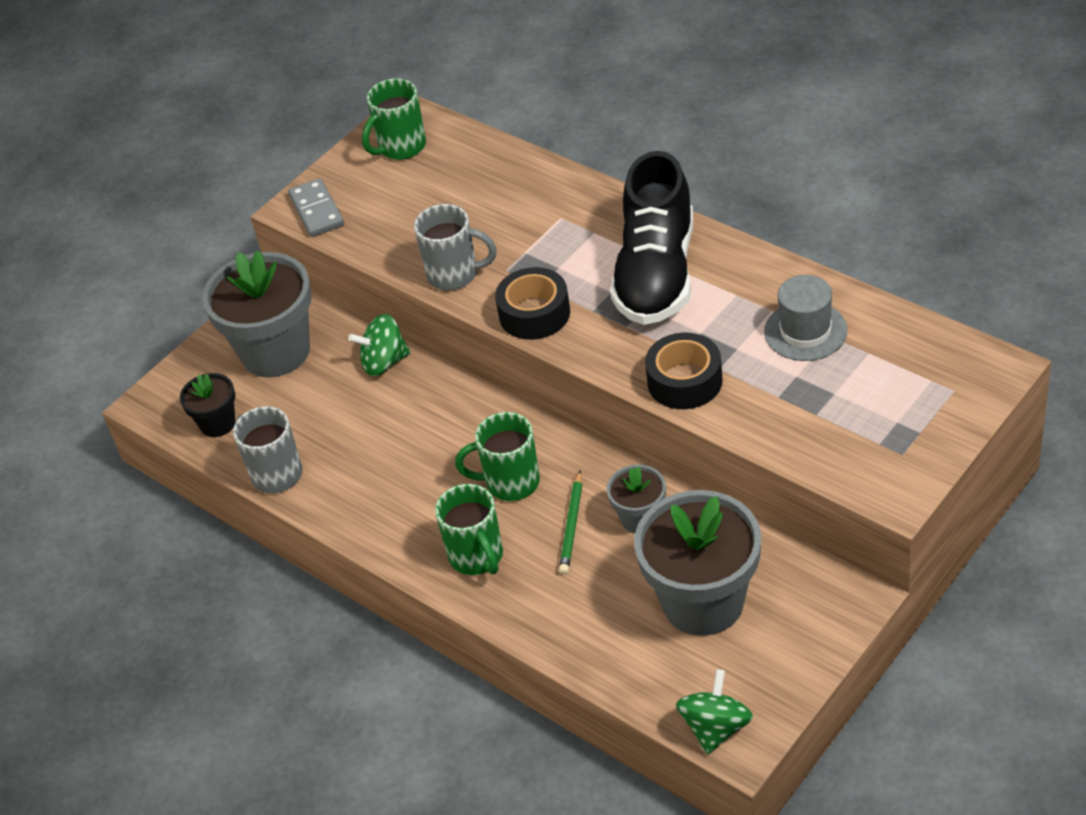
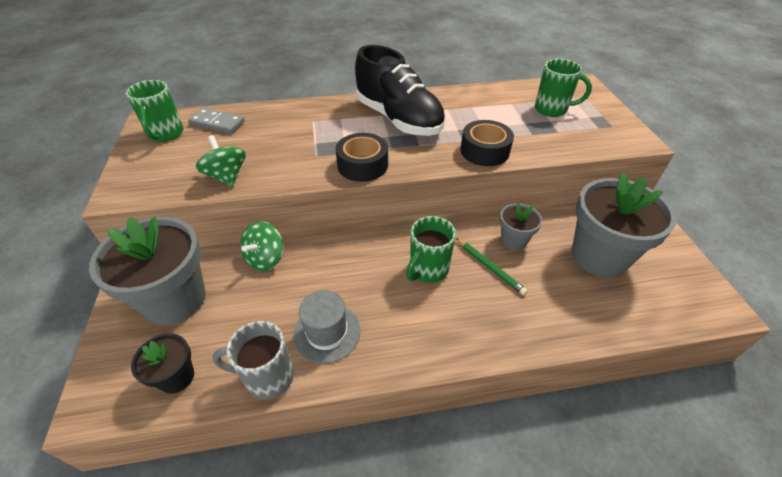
camera: 55 degrees left, 0 degrees up
grey domino [288,178,344,237] -> grey domino moved to [188,108,245,134]
grey mug [414,204,497,290] -> none
green mug [435,484,503,575] -> green mug moved to [535,59,592,117]
green spinning top [676,669,753,755] -> green spinning top moved to [196,135,246,187]
grey hat [764,275,847,361] -> grey hat moved to [293,290,361,364]

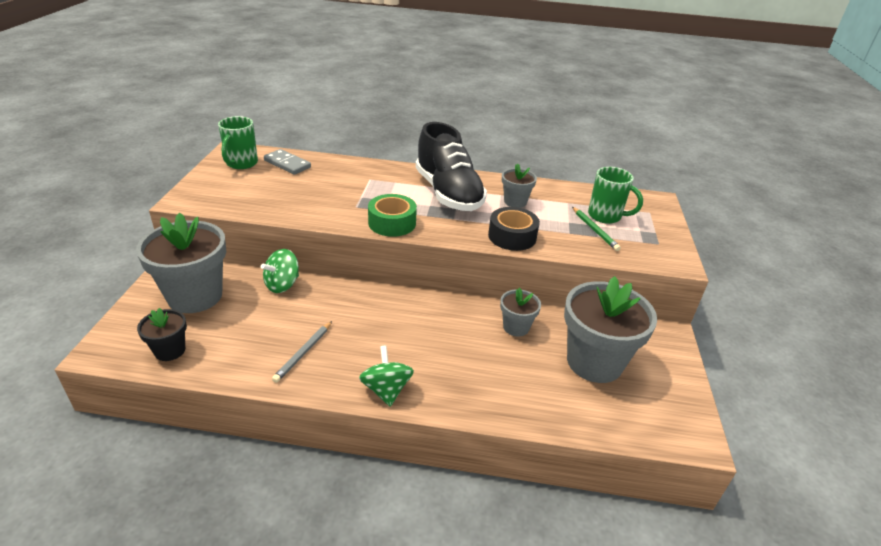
camera: 15 degrees right, 10 degrees down
green spinning top [196,135,246,187] -> green spinning top moved to [359,345,414,407]
grey mug [212,321,294,400] -> none
grey hat [293,290,361,364] -> grey pencil [272,321,332,383]
black tape [336,133,388,182] -> green tape [368,194,417,237]
green mug [406,216,456,283] -> none
green pencil [456,238,528,295] -> green pencil moved to [572,207,621,251]
none -> grey flower pot [502,164,537,208]

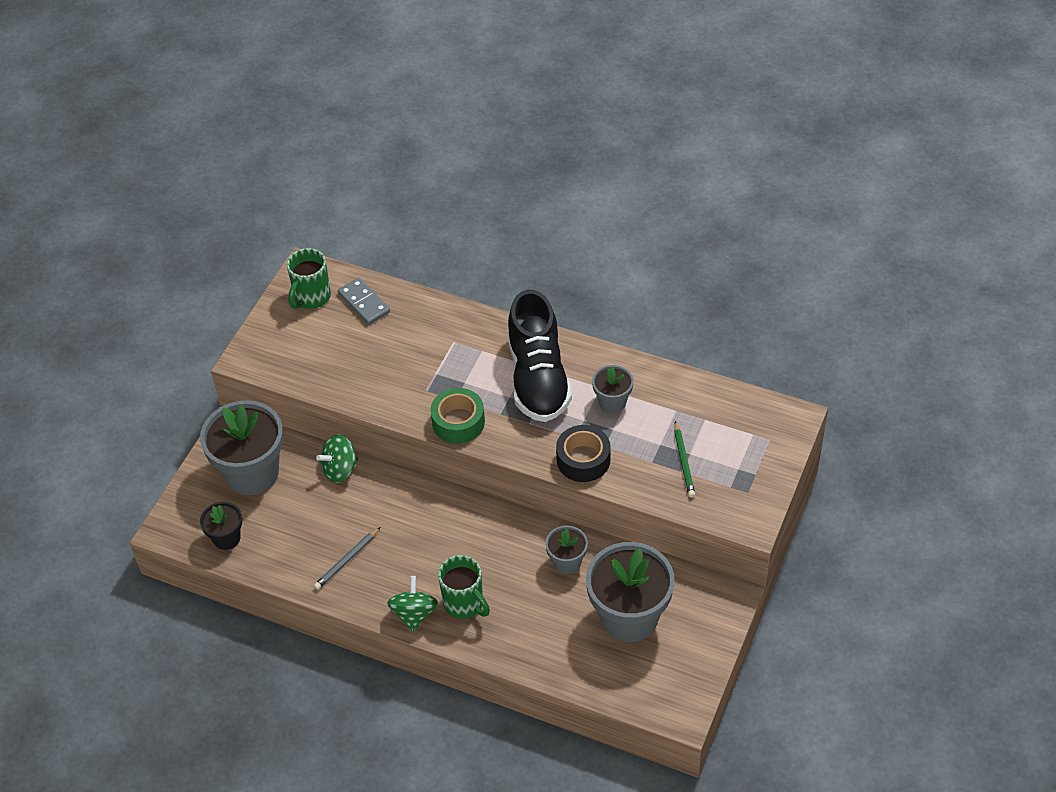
camera: 20 degrees right, 15 degrees up
green mug [588,167,643,224] -> green mug moved to [438,555,490,619]

